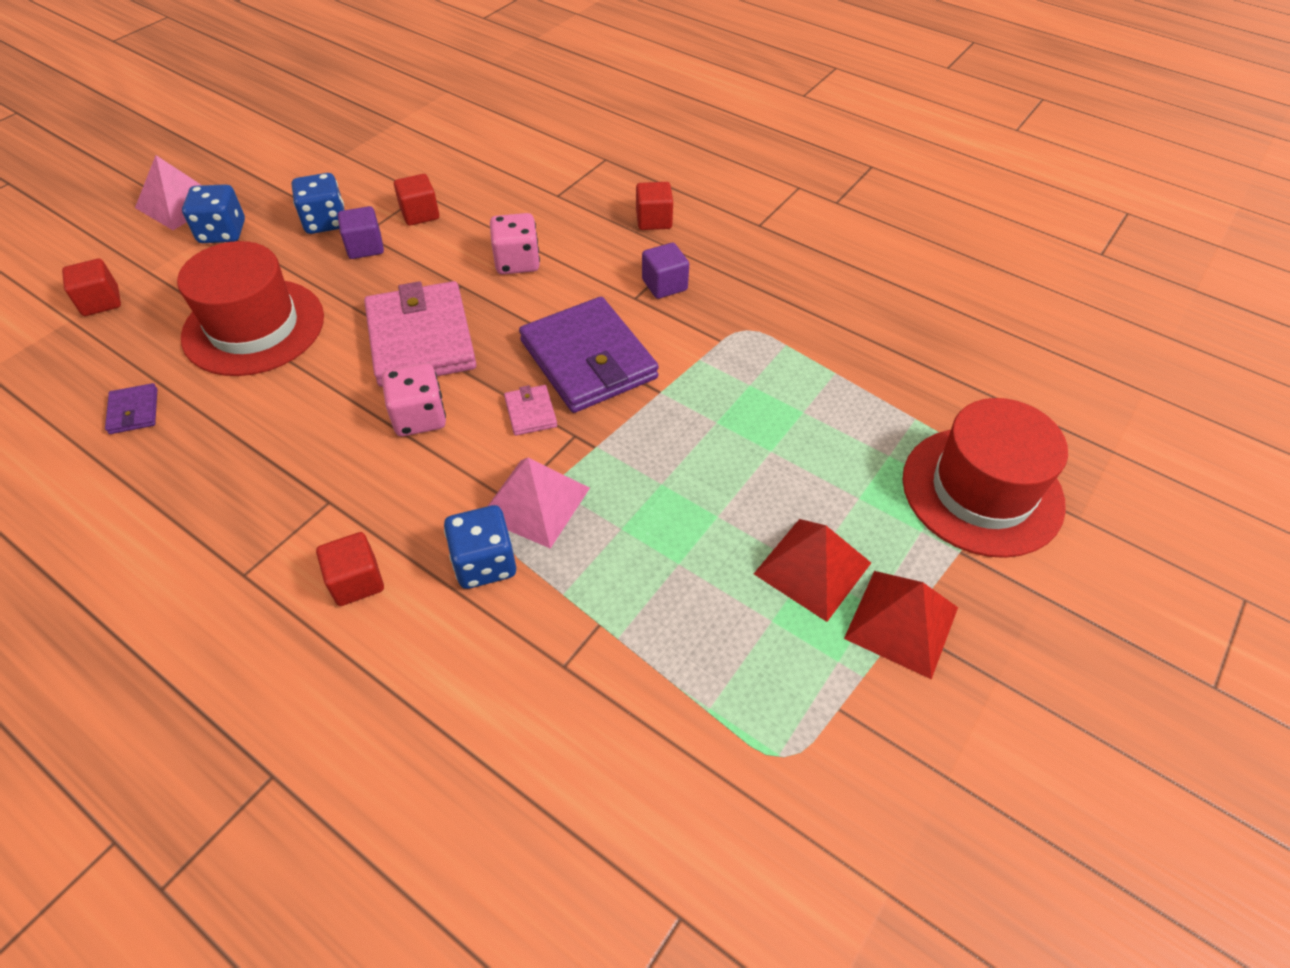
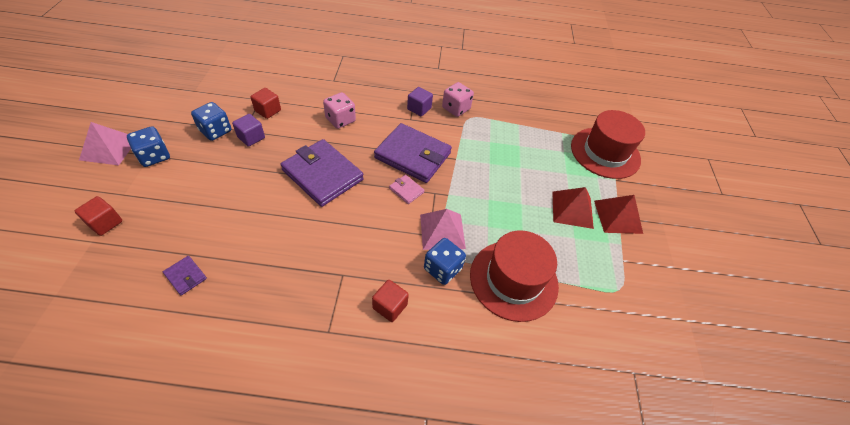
camera: 35 degrees left, 0 degrees up
red hat [177,241,324,376] -> red hat moved to [470,230,559,322]
pink wallet [364,281,477,387] -> purple wallet [281,139,364,207]
pink dice [382,363,446,436] -> pink dice moved to [442,82,474,117]
red cube [636,182,673,230] -> none

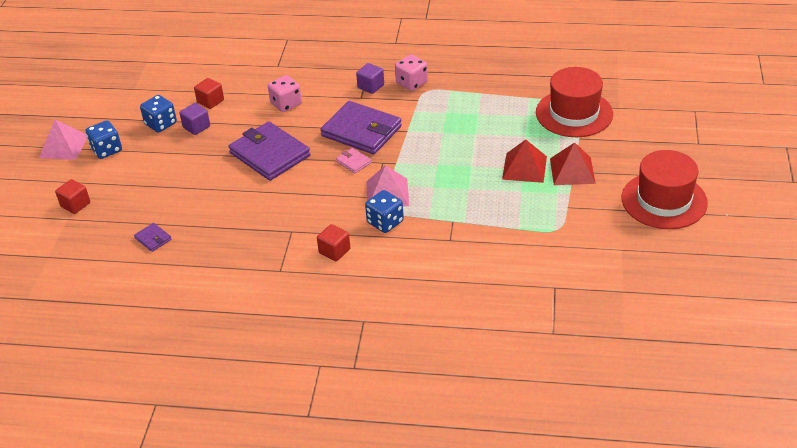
camera: 10 degrees right, 10 degrees down
red hat [470,230,559,322] -> red hat moved to [622,150,708,229]

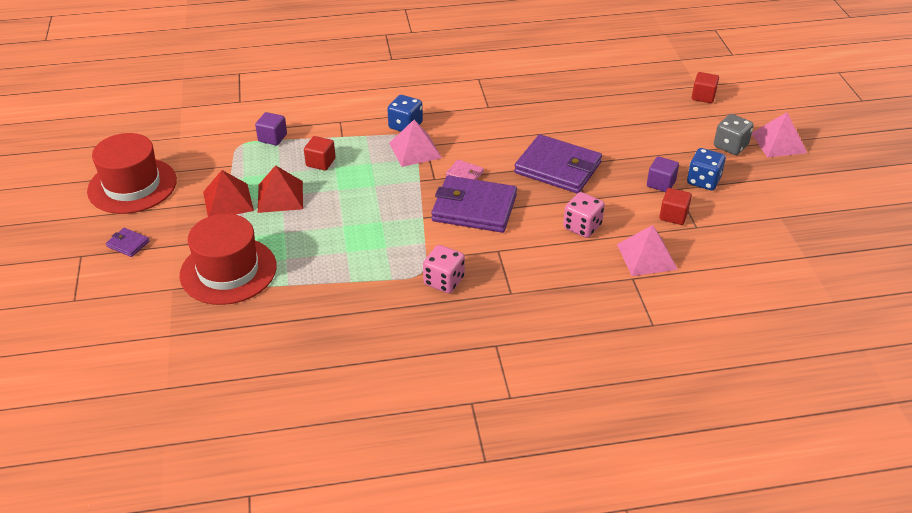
camera: 160 degrees right, 0 degrees up
blue dice [86,120,122,159] -> grey dice [714,114,754,155]
purple wallet [134,223,172,252] -> purple wallet moved to [106,228,150,257]
red cube [317,224,350,261] -> red cube moved to [304,136,336,171]
purple cube [356,63,384,94] -> purple cube moved to [255,112,287,145]
none -> pink pyramid [617,225,678,276]

